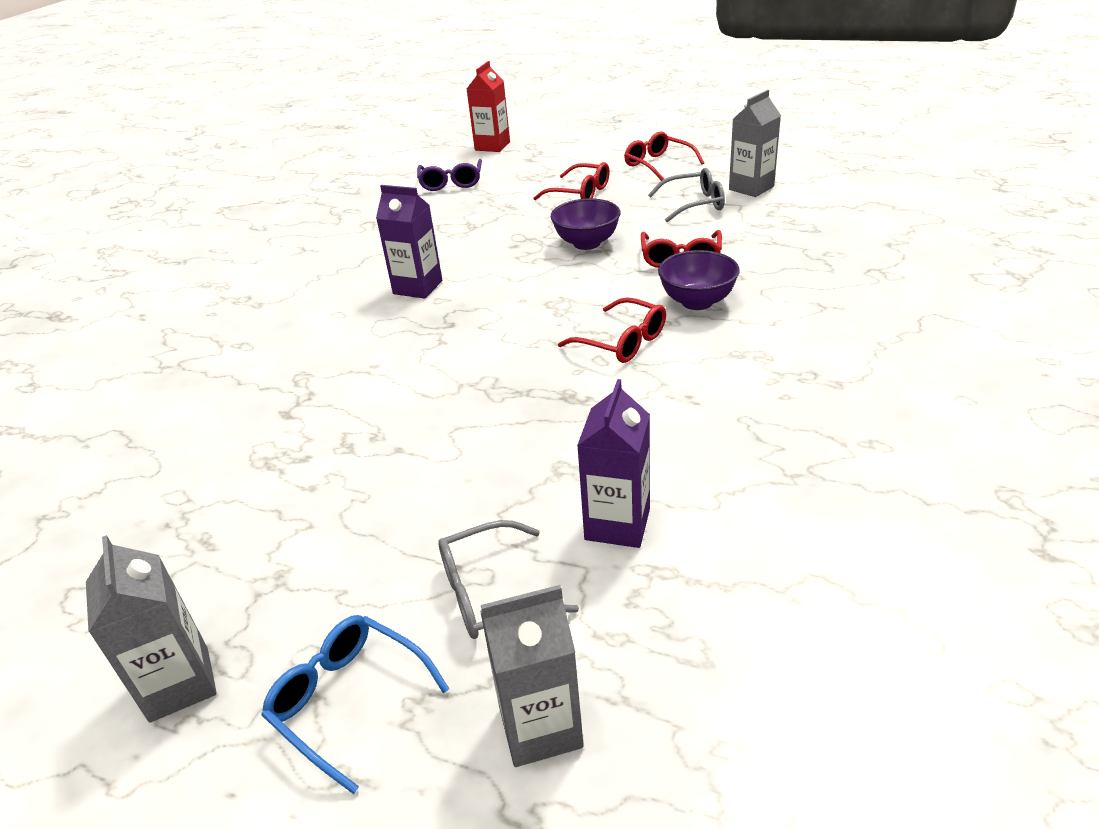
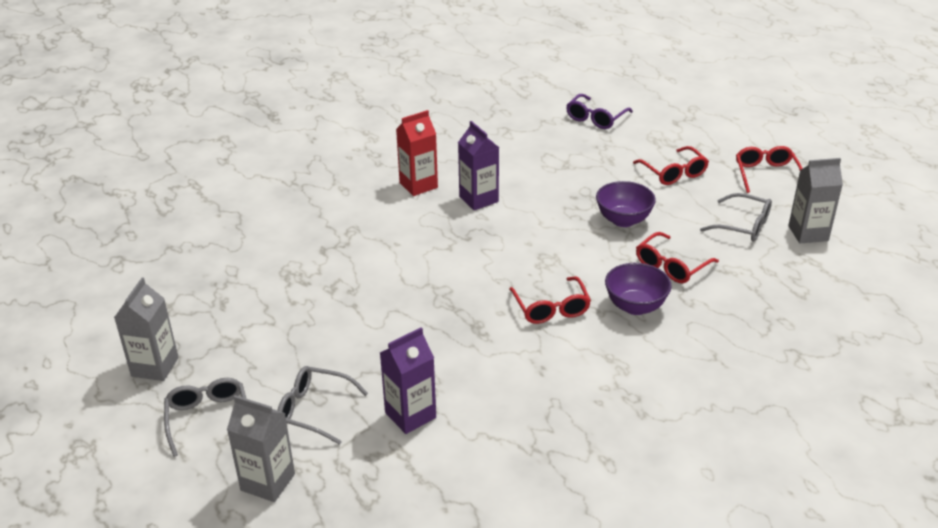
camera: 35 degrees right, 0 degrees up
blue glasses [261,615,449,794] -> grey glasses [164,378,246,457]
red carton [467,61,510,152] -> red carton moved to [396,110,438,196]

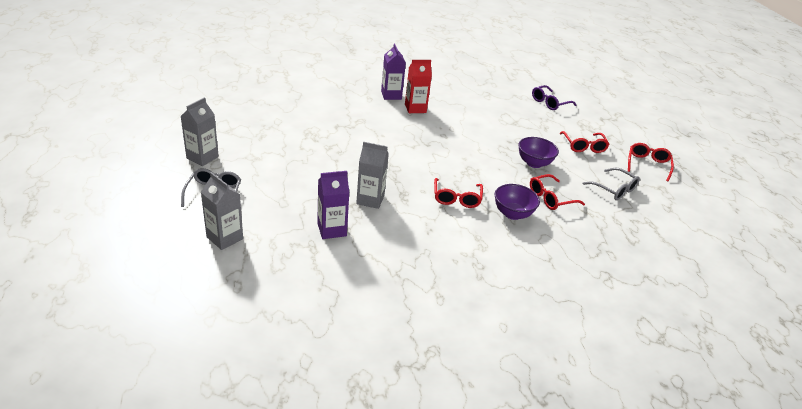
camera: 15 degrees right, 0 degrees up
grey glasses [277,366,368,445] -> none
purple carton [458,121,499,210] -> purple carton moved to [381,43,406,100]
grey carton [788,158,843,243] -> grey carton moved to [356,142,389,209]

